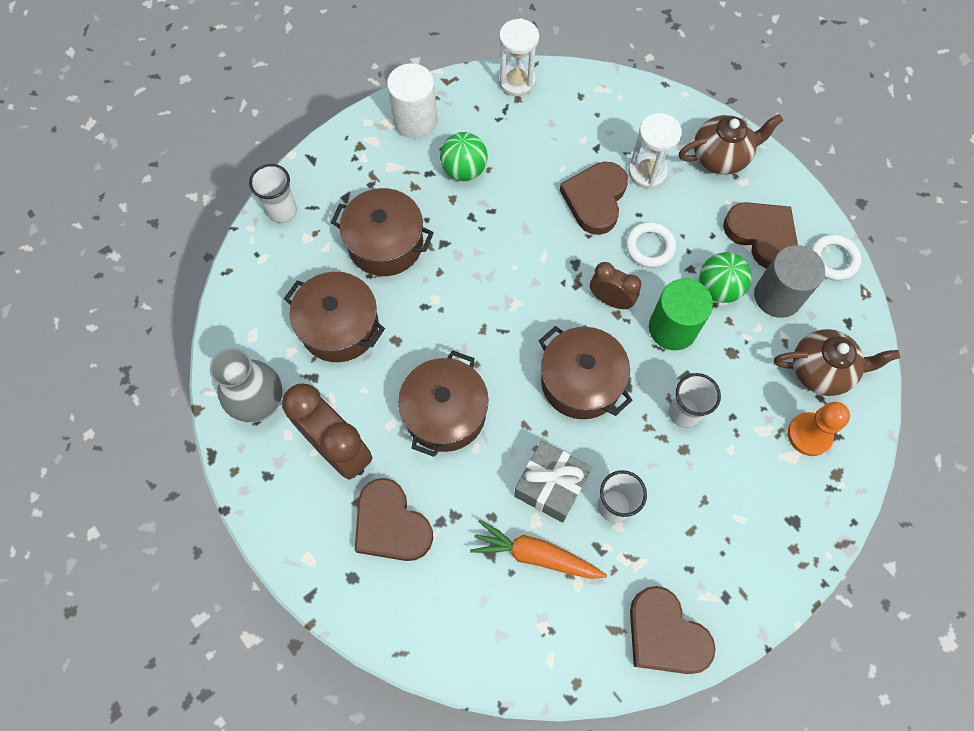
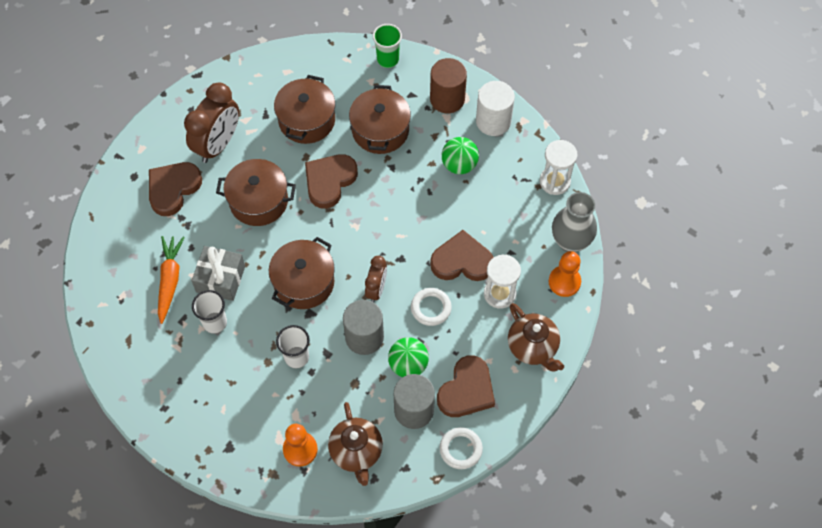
camera: 75 degrees right, 5 degrees down
grey vase [210,348,283,423] -> grey vase moved to [552,192,597,252]
white cup [249,164,297,223] -> green cup [373,24,402,68]
brown heart [630,586,716,674] -> brown heart moved to [305,154,358,209]
green cylinder [649,278,713,350] -> grey cylinder [343,300,384,355]
none -> brown cylinder [430,58,467,113]
none -> orange pawn [549,251,581,297]

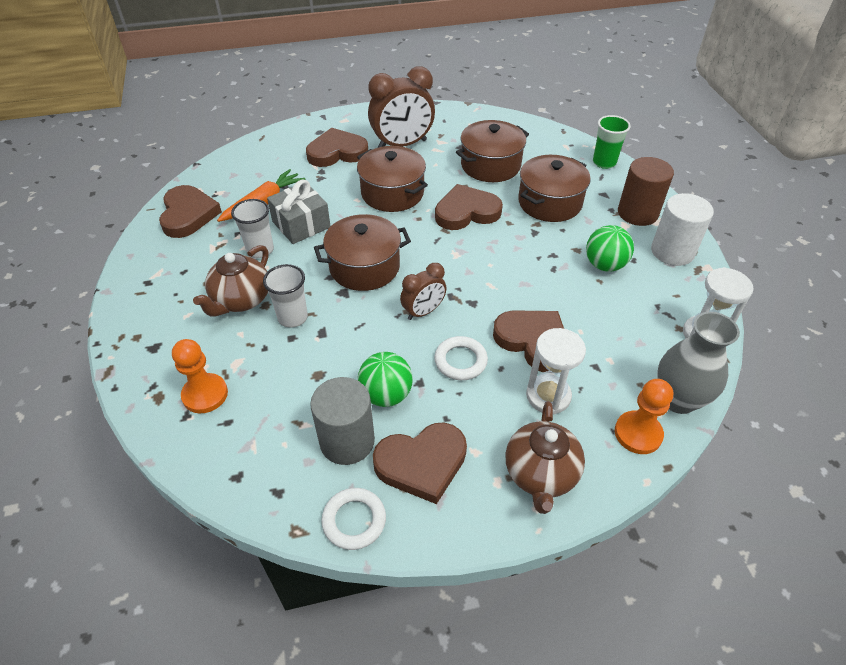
camera: 40 degrees right, 15 degrees down
brown teapot [328,402,383,486] -> brown teapot moved to [193,245,268,317]
grey cylinder [343,300,384,355] -> none
none -> brown heart [159,185,222,238]

